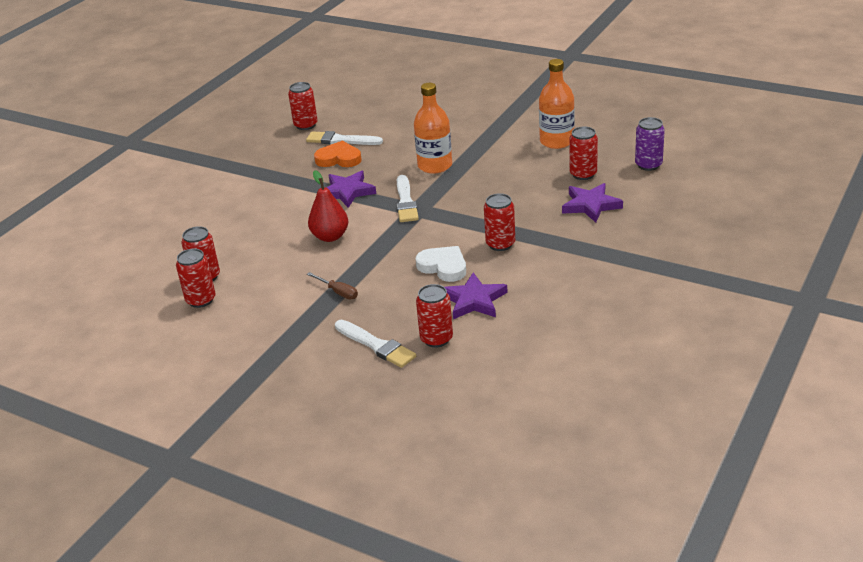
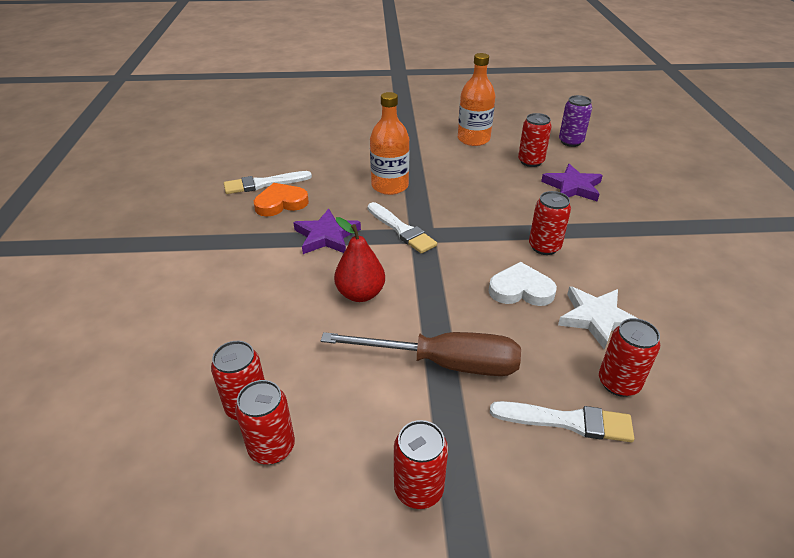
camera: 35 degrees left, 5 degrees up
red can [288,82,318,130] -> red can moved to [394,420,448,509]
brown screwdriver [307,272,358,299] -> brown screwdriver [321,332,521,376], size x2.24
purple star [445,273,508,319] -> white star [558,286,639,350]

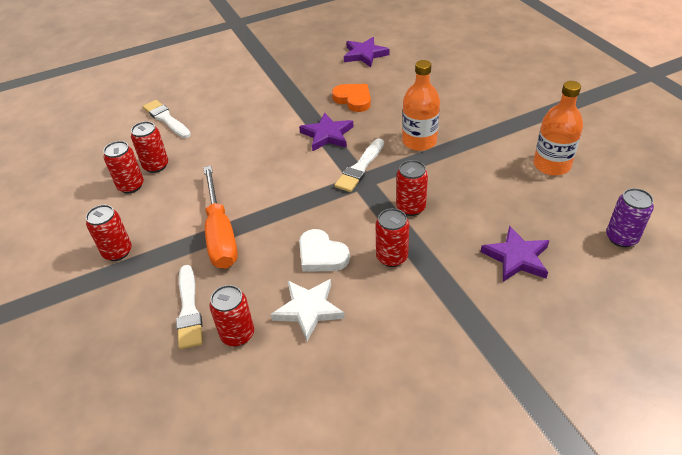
camera: 70 degrees right, 5 degrees up
white brush [224,171,312,194] -> white brush moved to [143,100,191,138]
brown screwdriver [321,332,521,376] -> orange screwdriver [203,166,238,269]
red pear [334,217,385,302] -> none
white heart [489,262,557,306] -> white heart turned 150 degrees clockwise [299,229,350,272]
red can [518,113,552,167] -> red can moved to [396,160,428,216]
none -> purple star [344,37,390,67]

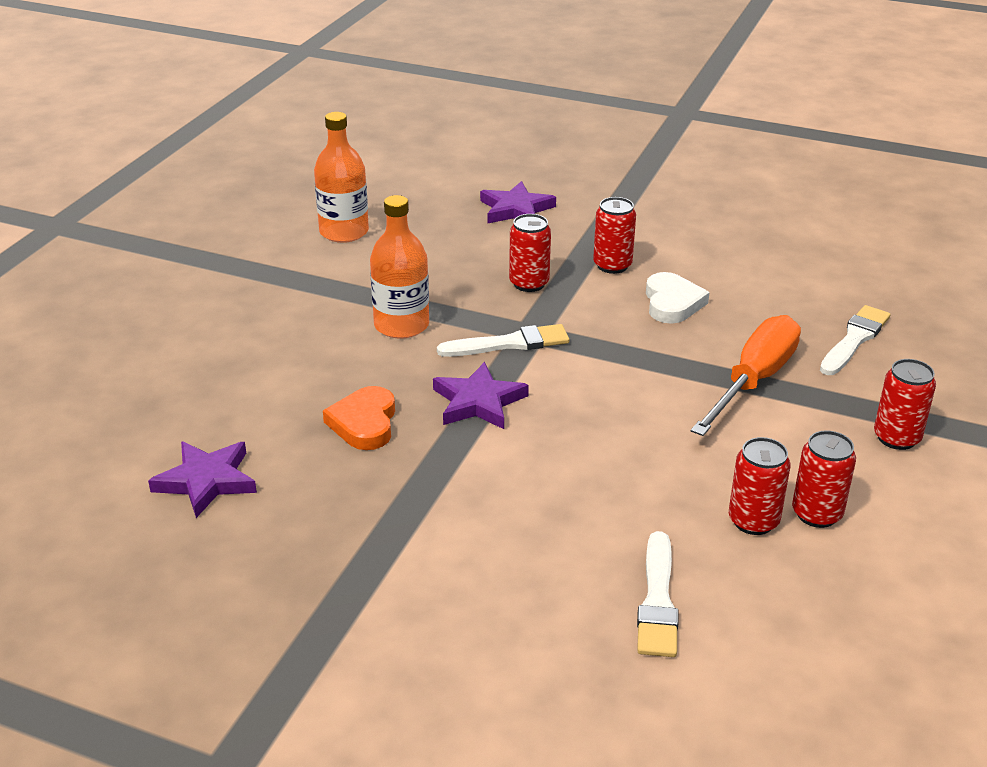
camera: 135 degrees left, 10 degrees down
red can [209,285,254,346] -> none
white star [271,279,345,341] -> none
purple can [606,188,654,247] -> none

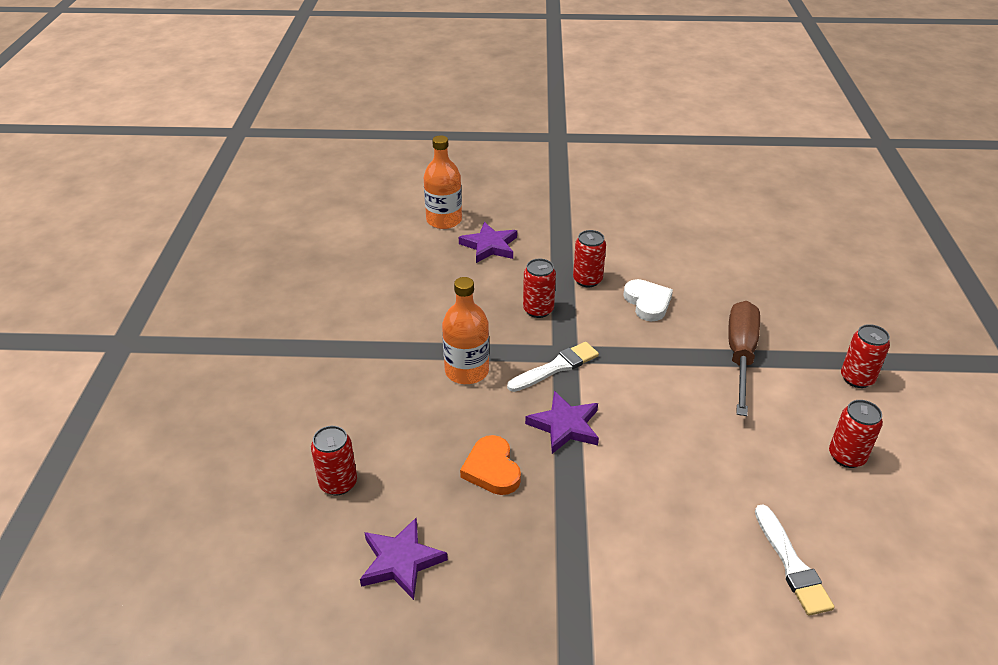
camera: 20 degrees left, 5 degrees up
orange bottle [314,112,369,243] -> orange bottle moved to [424,136,462,229]
orange screwdriver [691,315,801,436] -> brown screwdriver [728,301,760,416]
red can [729,437,791,535] -> red can moved to [311,426,357,495]
white brush [820,305,890,375] -> none

